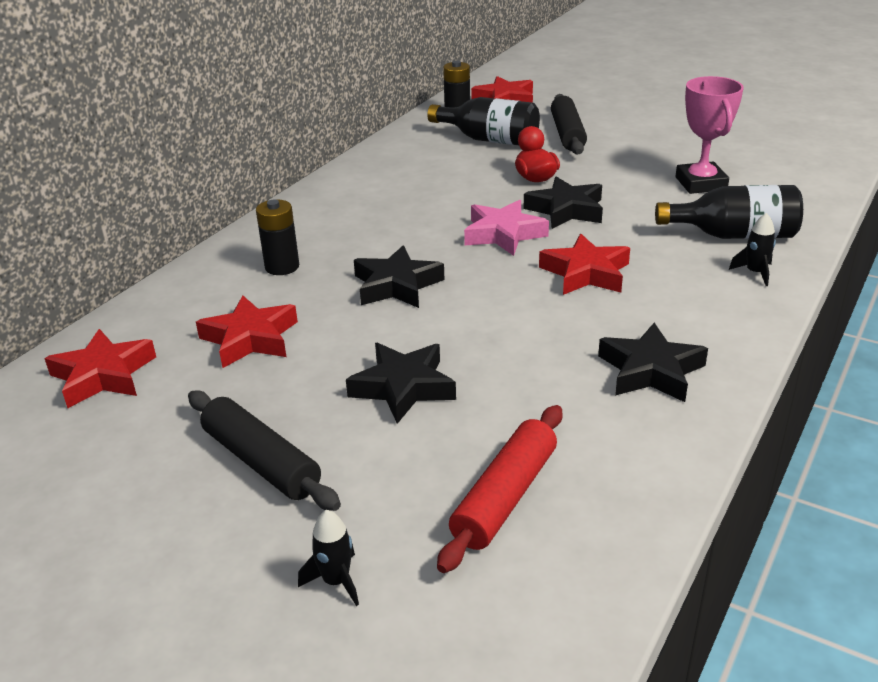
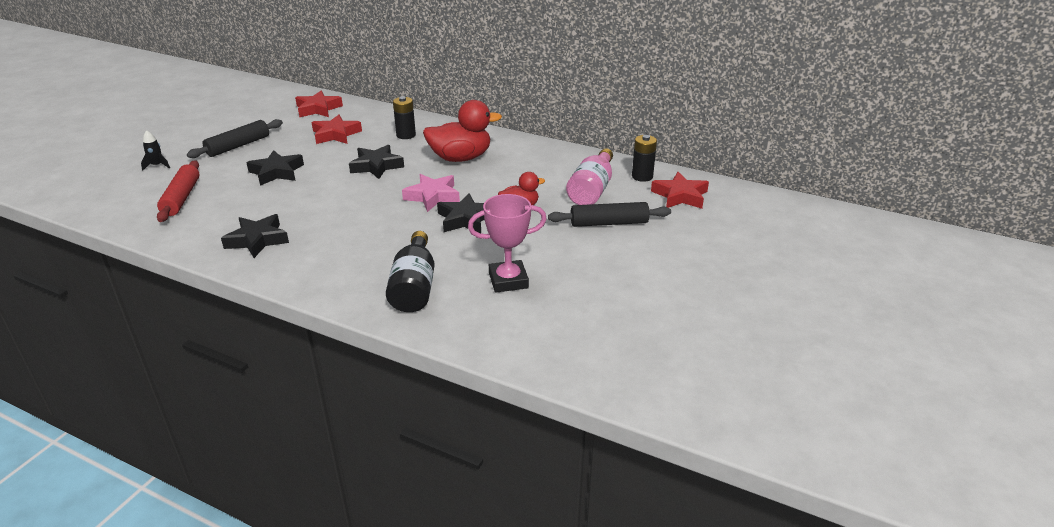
camera: 85 degrees right, 0 degrees up
black bottle [427,97,540,145] -> pink bottle [566,148,613,205]
red rolling pin [437,405,563,573] -> red rolling pin turned 60 degrees clockwise [157,160,199,222]
red star [539,234,630,295] -> none
black rocket [729,213,776,286] -> none
none -> red duck [423,100,502,162]

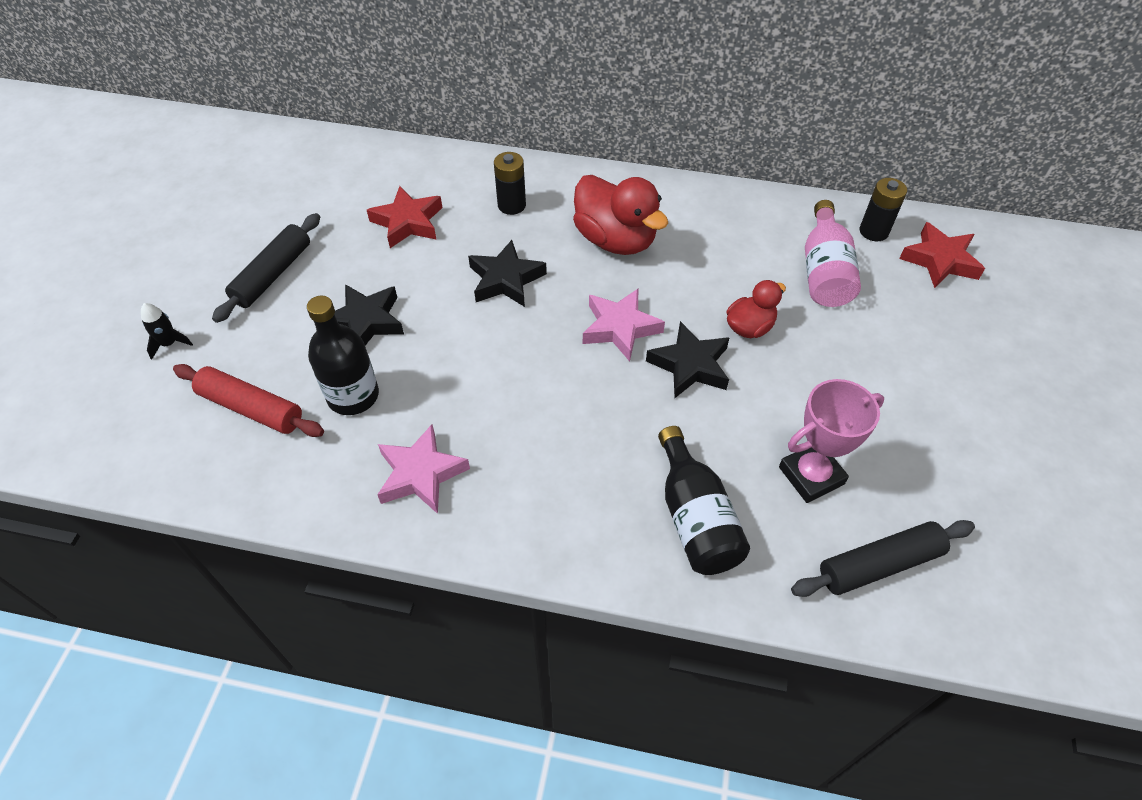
camera: 15 degrees left, 20 degrees up
red rolling pin [157,160,199,222] -> red rolling pin turned 45 degrees counterclockwise [173,364,324,437]
black star [221,214,289,258] -> pink star [377,424,470,514]
red star [295,91,343,117] -> none
red duck [423,100,502,162] -> red duck turned 75 degrees clockwise [573,175,668,255]
black rolling pin [548,202,671,227] -> black rolling pin moved to [791,520,975,597]
none -> black bottle [307,296,379,415]

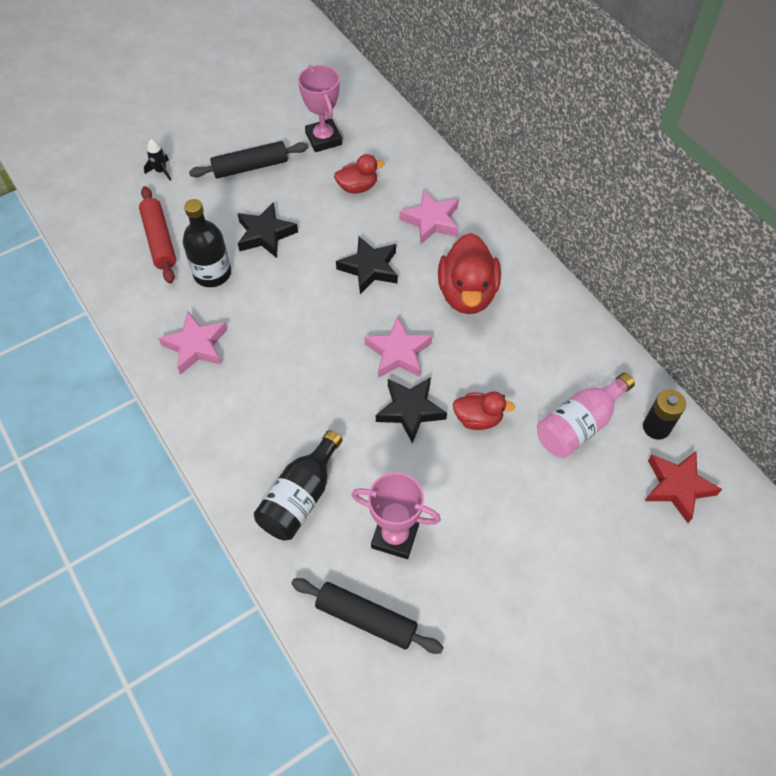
camera: 45 degrees right, 5 degrees up
red star [367,186,443,248] -> red duck [334,154,385,194]
black battery [494,152,526,215] -> pink star [399,190,459,244]
none -> pink trophy [298,65,342,152]

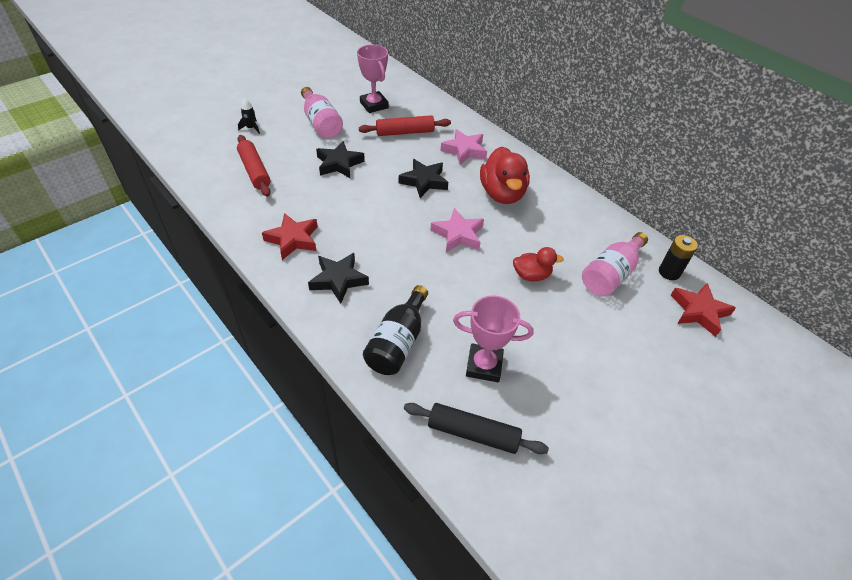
camera: 10 degrees left, 10 degrees down
pink star [158,312,227,375] -> red star [262,213,318,260]
black bottle [183,199,231,287] -> none
black rolling pin [189,141,308,179] -> pink bottle [301,87,343,138]
red duck [334,154,385,194] -> red rolling pin [359,115,451,136]
black star [376,377,447,444] -> black star moved to [308,253,369,304]

